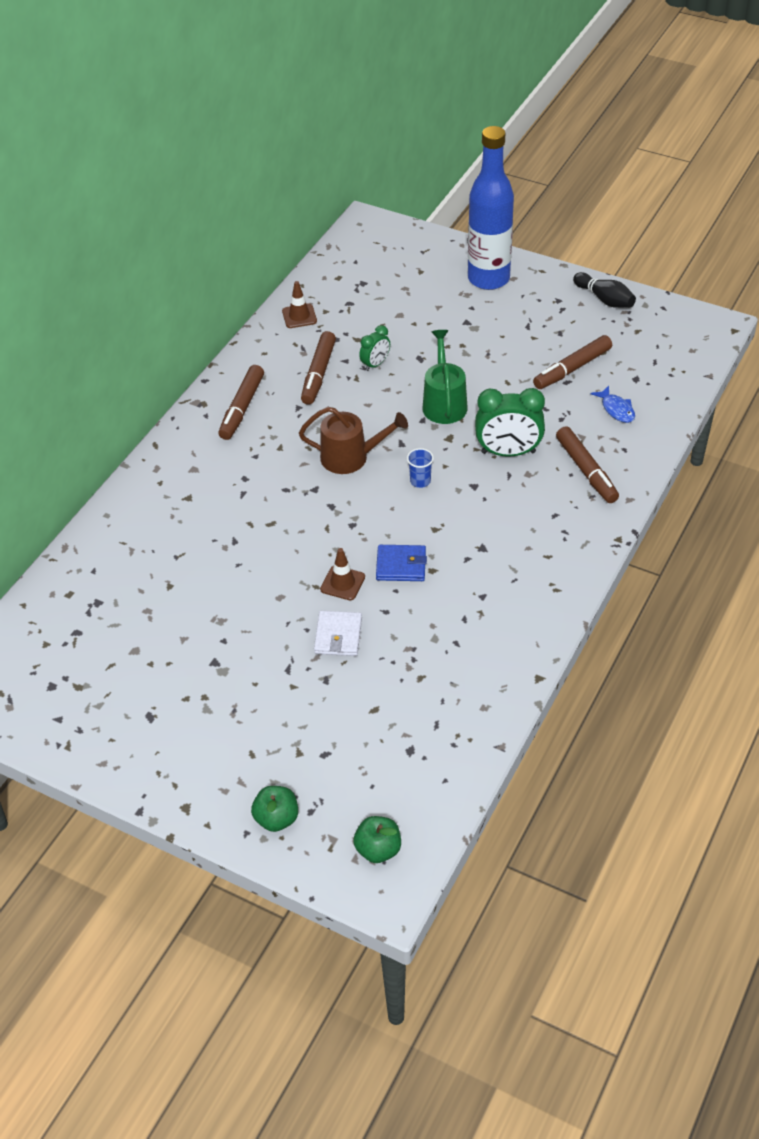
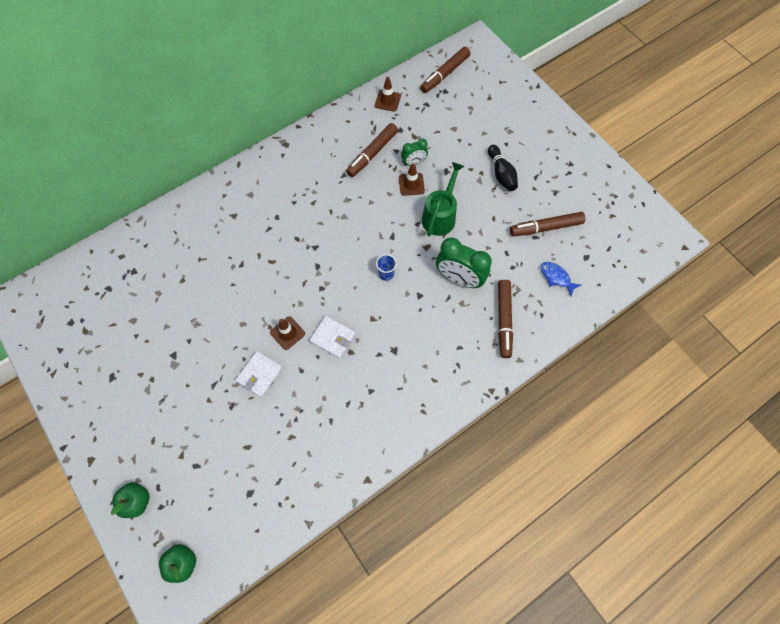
camera: 25 degrees right, 20 degrees up
brown marker [218,365,264,440] -> brown marker moved to [420,47,471,93]
brown watering can [299,407,408,474] -> none
blue wallet [376,545,427,581] -> white wallet [309,316,356,359]
blue bottle [468,126,514,290] -> none
black bowling pin [573,272,636,308] -> black bowling pin moved to [488,145,518,191]
blue fish [590,386,635,423] -> blue fish turned 135 degrees clockwise [541,262,581,296]
none -> brown traffic cone [399,163,425,196]

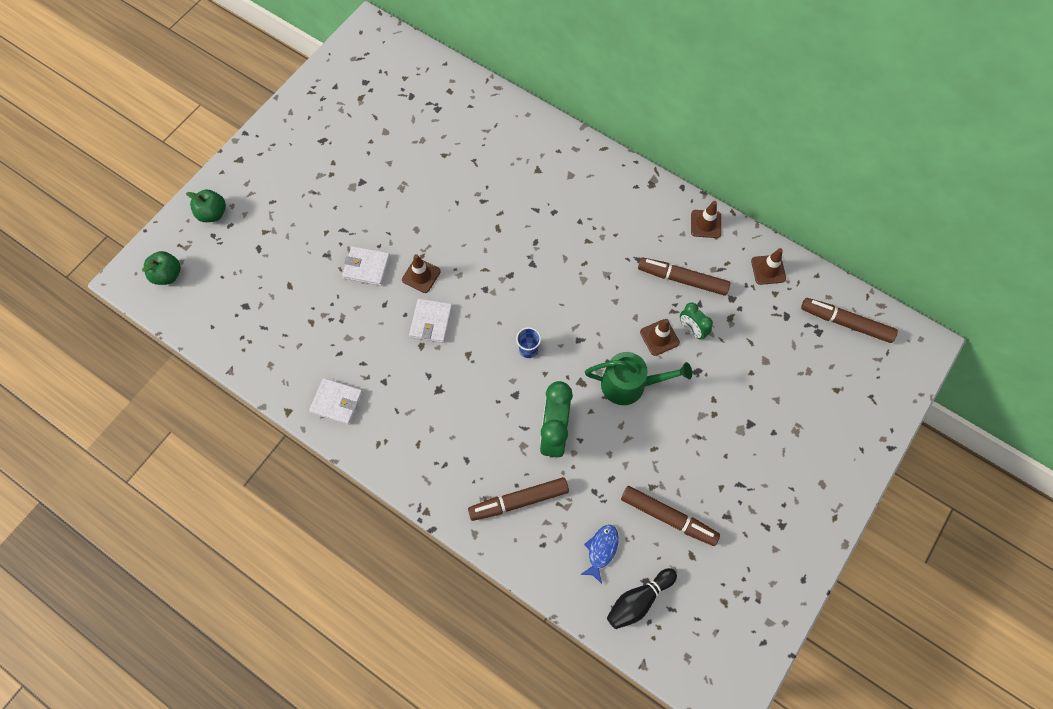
camera: 70 degrees right, 0 degrees up
black bowling pin [488,145,518,191] -> black bowling pin moved to [607,568,677,629]
brown marker [510,212,585,236] -> brown marker turned 150 degrees clockwise [621,486,720,546]
none -> white wallet [309,378,363,425]
none -> brown traffic cone [691,201,721,238]

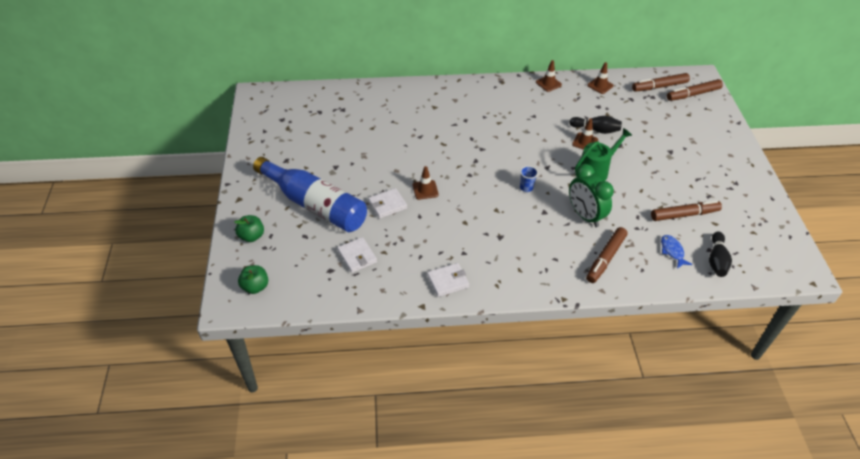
camera: 40 degrees left, 20 degrees down
white wallet [409,298,453,343] -> white wallet moved to [337,237,377,273]
brown marker [638,257,730,296] -> brown marker moved to [667,79,723,101]
green clock [680,303,713,340] -> black bowling pin [569,116,622,134]
none -> blue bottle [253,157,367,232]

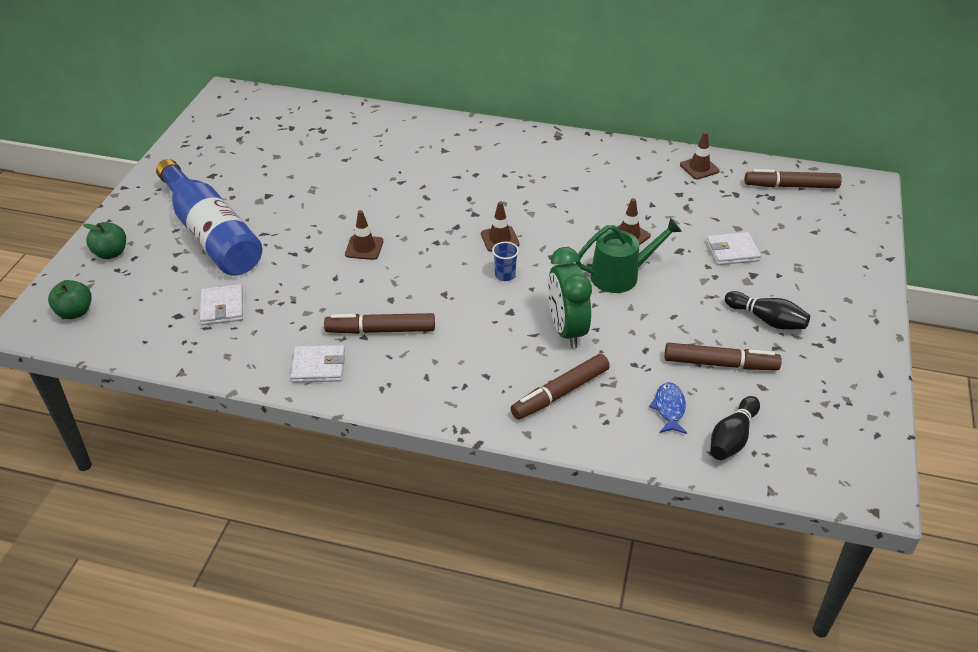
camera: 20 degrees right, 5 degrees down
white wallet [368,188,407,219] -> white wallet moved to [706,232,761,265]
brown traffic cone [536,60,562,92] -> brown traffic cone moved to [481,202,520,252]
black bowling pin [569,116,622,134] -> black bowling pin moved to [725,291,810,330]
brown marker [667,79,723,101] -> brown marker moved to [324,313,435,334]

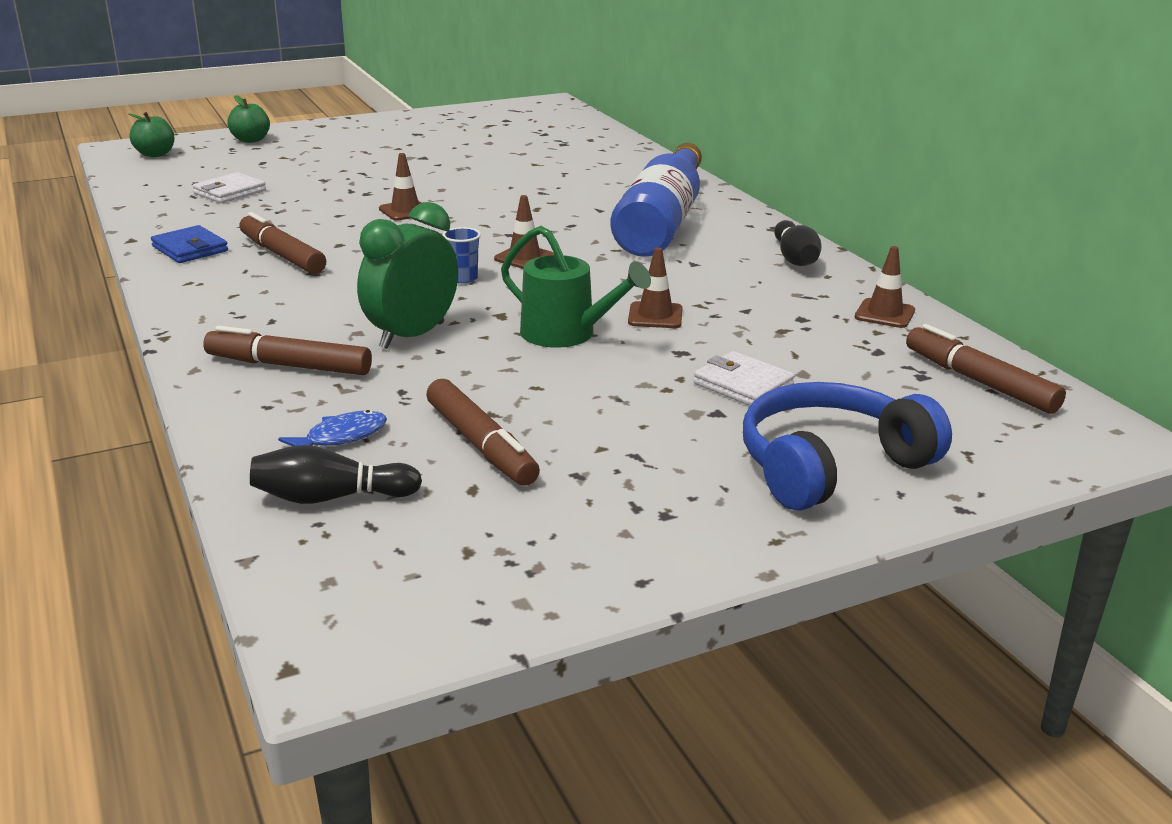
camera: 50 degrees right, 15 degrees down
blue bottle [156,159,262,276] -> blue bottle moved to [610,143,702,257]
white wallet [291,345,345,383] -> blue wallet [151,225,228,263]
black bowling pin [725,291,810,330] -> black bowling pin moved to [774,220,822,266]
none -> blue headphones [743,382,952,511]

